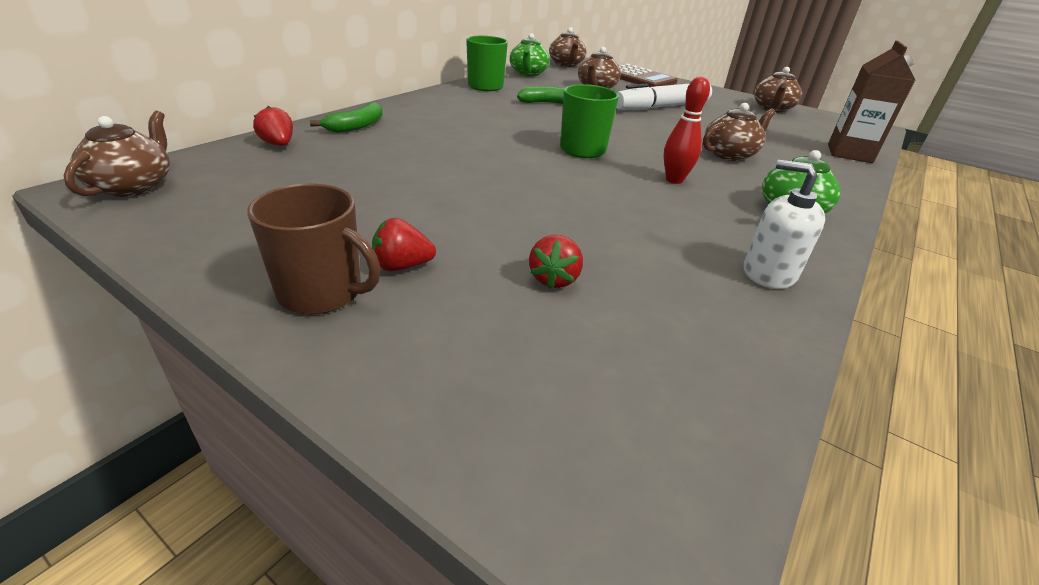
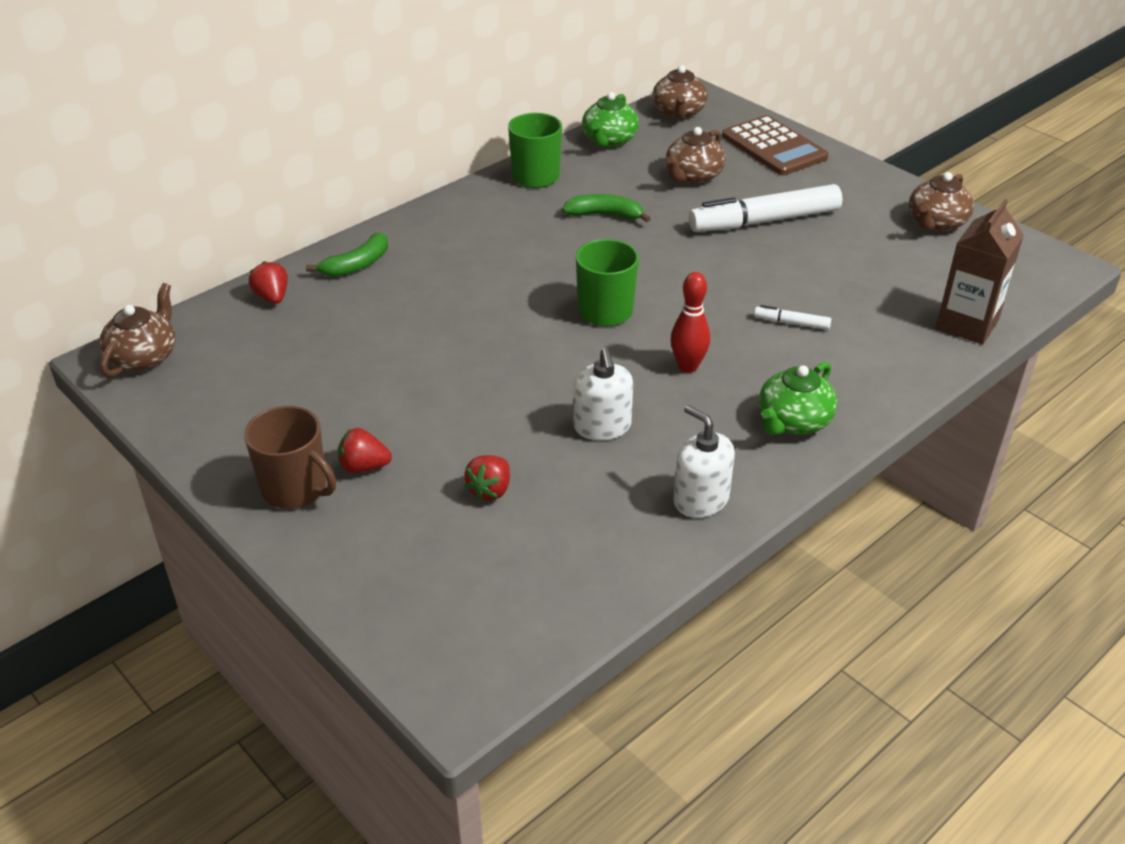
camera: 15 degrees right, 5 degrees up
brown teapot [703,103,776,161] -> white marker [754,305,831,330]
none -> white soap dispenser [573,348,633,440]

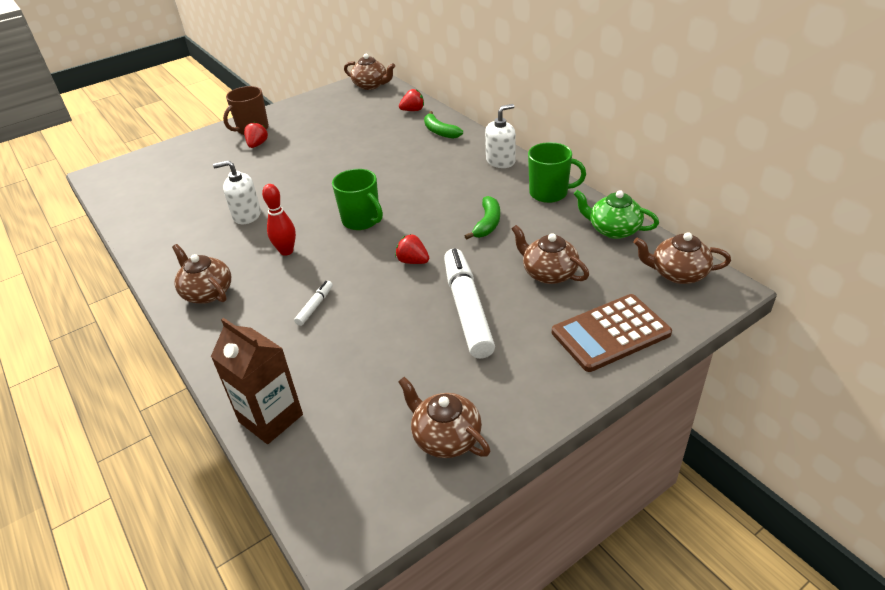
camera: 100 degrees right, 0 degrees up
red strawberry [464,455,510,501] -> red strawberry moved to [395,234,429,264]
white soap dispenser [673,405,735,518] -> white soap dispenser moved to [485,104,516,168]
green teapot [759,362,837,435] -> brown teapot [172,244,231,304]

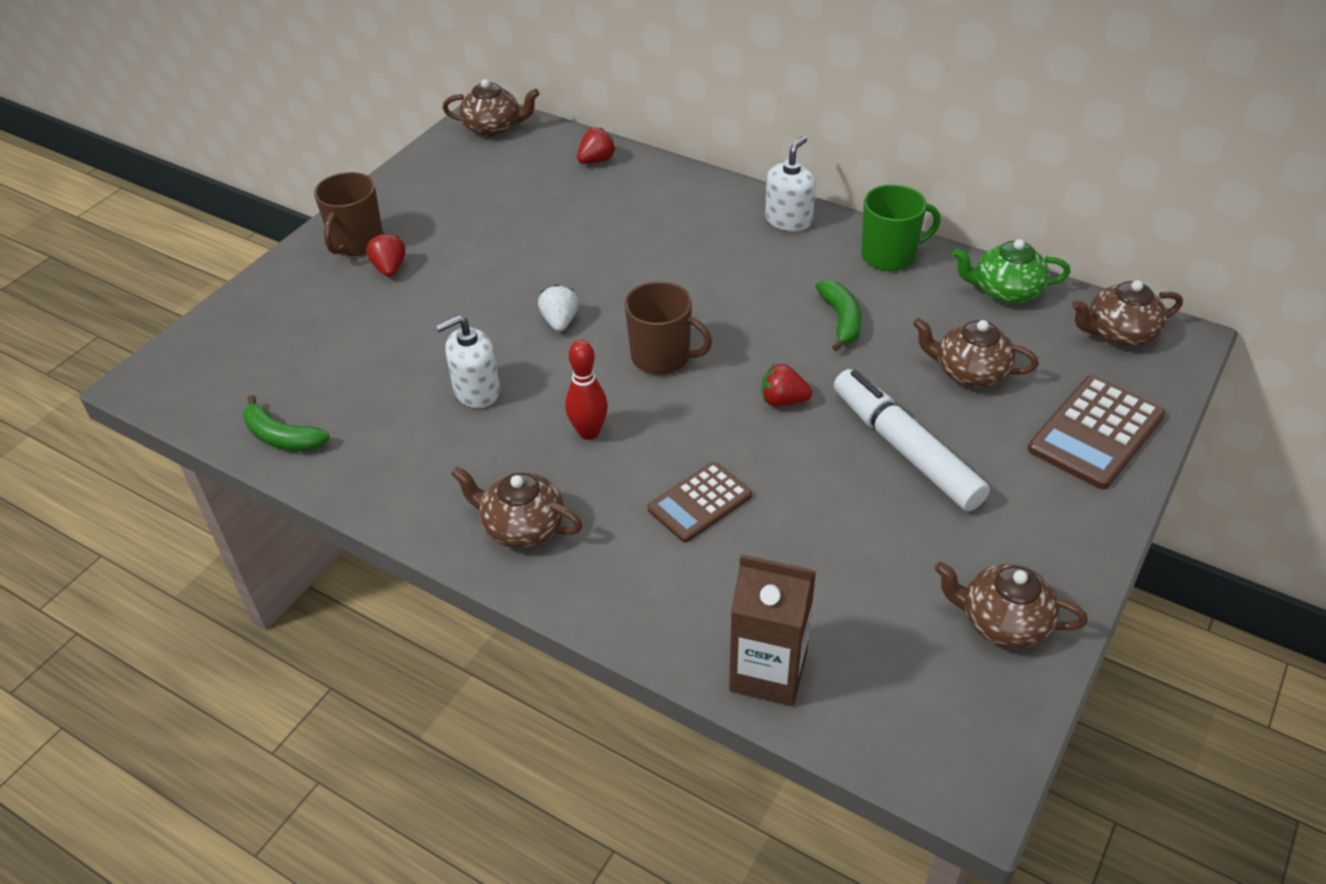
camera: 25 degrees left, 5 degrees up
white marker [294,281,333,326] -> brown calculator [648,462,752,542]
green mug [332,169,383,230] -> brown mug [624,281,712,375]
green banana [424,111,463,139] -> green banana moved to [243,395,330,451]
none -> white strawberry [538,285,579,331]

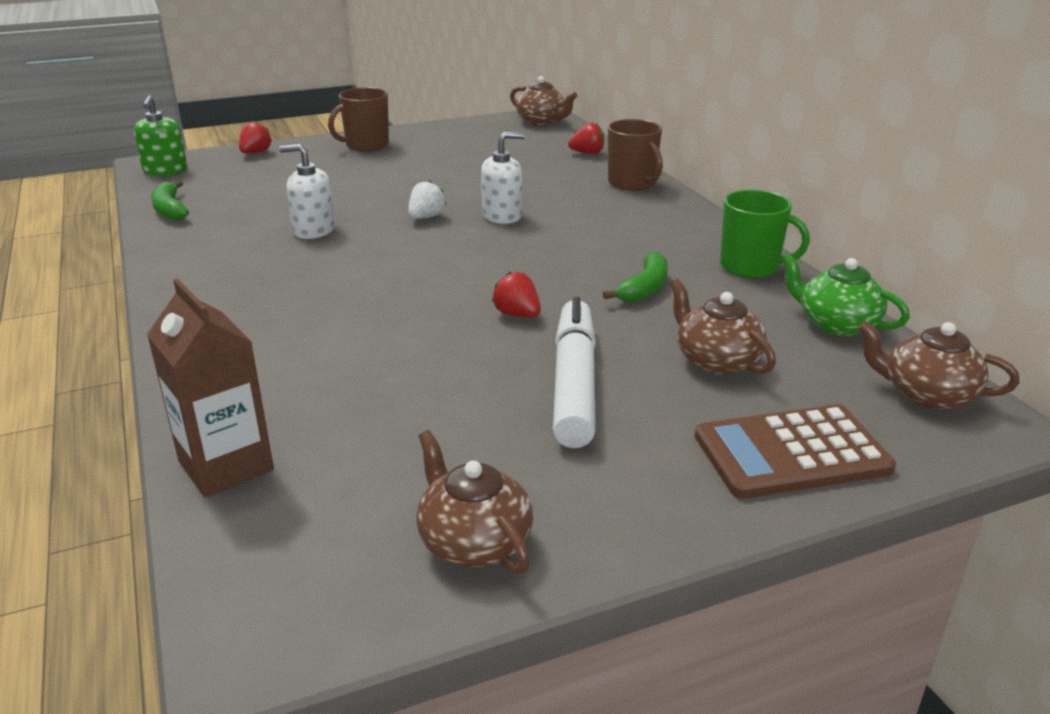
camera: 35 degrees right, 15 degrees down
red strawberry [366,233,405,277] -> red strawberry moved to [239,121,272,154]
brown teapot [451,466,583,548] -> none
red bowling pin [565,340,608,440] -> none
brown mug [624,281,712,375] -> brown mug moved to [608,119,663,191]
brown calculator [648,462,752,542] -> none
white soap dispenser [765,136,816,231] -> white soap dispenser moved to [481,132,525,224]
none -> green soap dispenser [134,95,187,176]

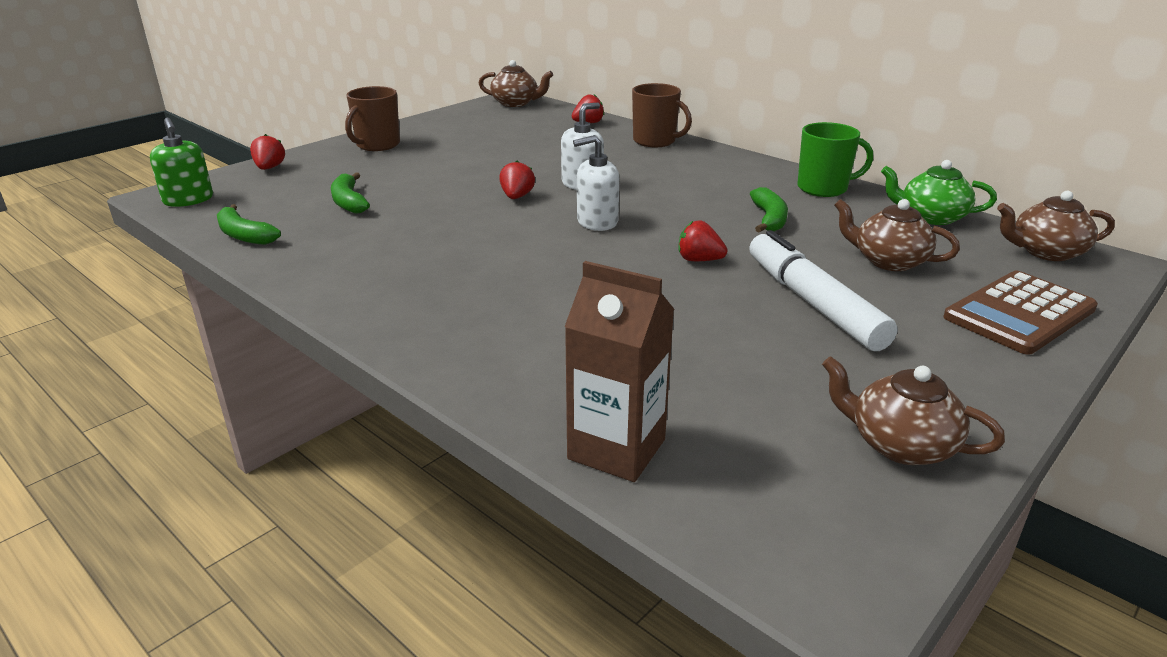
camera: 25 degrees left, 0 degrees up
white soap dispenser [279,144,335,239] -> white soap dispenser moved to [573,135,619,231]
white strawberry [408,180,447,219] -> red strawberry [499,161,535,199]
none -> green banana [331,173,370,214]

